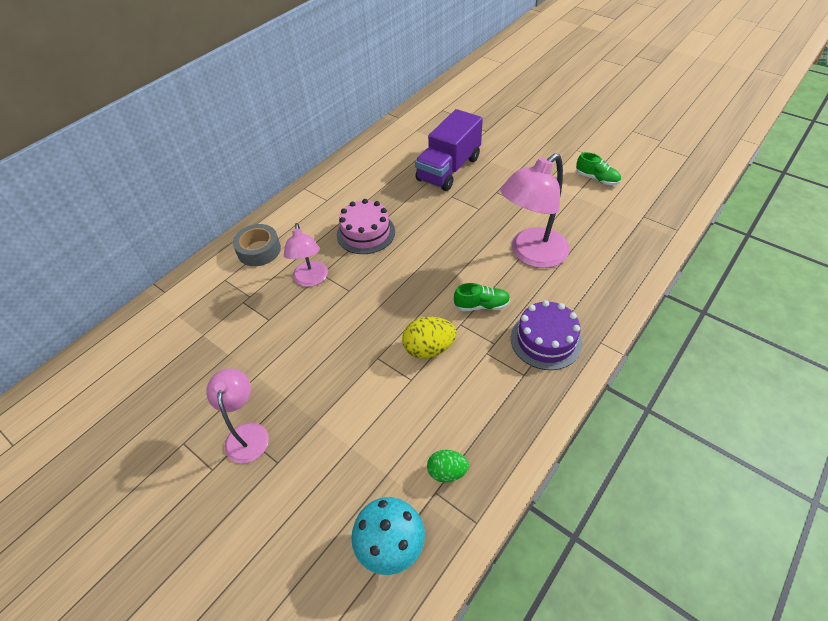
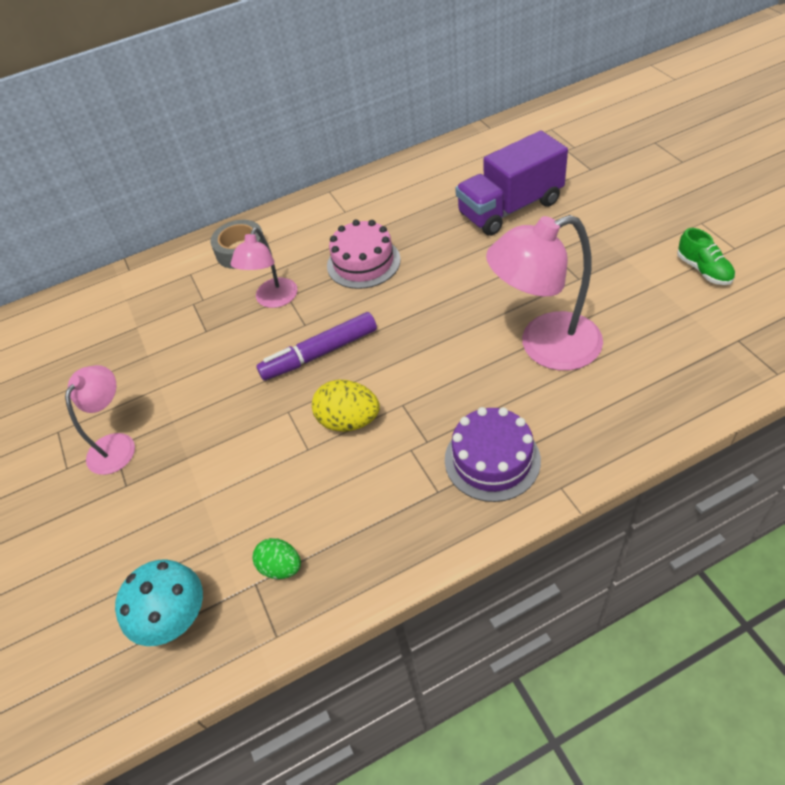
camera: 30 degrees right, 0 degrees up
green shoe [454,283,510,311] -> none
none -> purple marker [256,312,377,381]

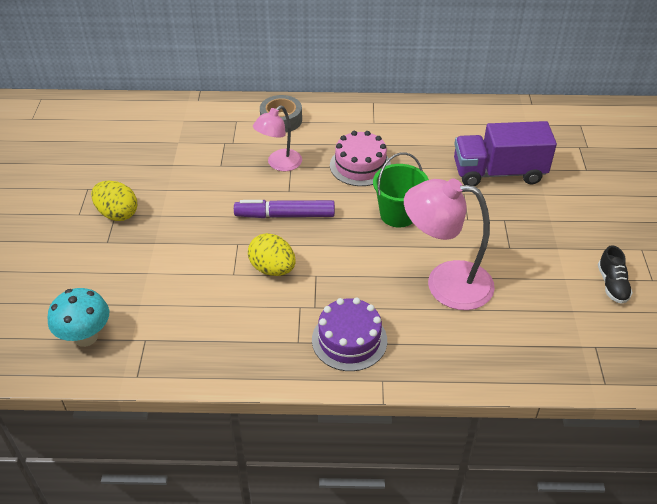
camera: 20 degrees right, 5 degrees down
pink lamp [65,365,135,475] -> yellow egg [91,181,137,221]
green egg [252,538,301,579] -> none
green shoe [677,228,735,285] -> black shoe [598,245,633,304]
none -> green bucket [373,152,429,227]

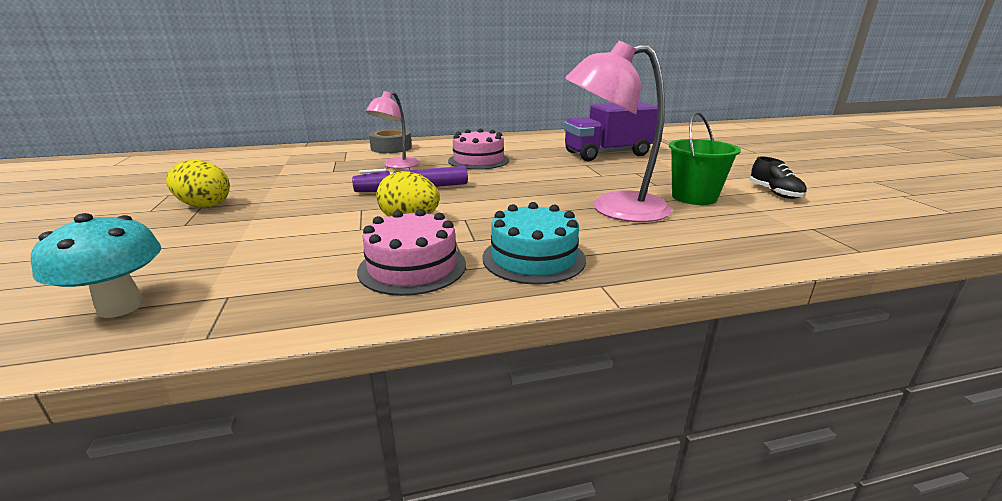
camera: 15 degrees left, 20 degrees down
purple cake [312,297,387,371] -> turquoise cake [483,202,586,285]
green bucket [373,152,429,227] -> green bucket moved to [669,112,741,205]
none -> pink cake [357,209,466,296]

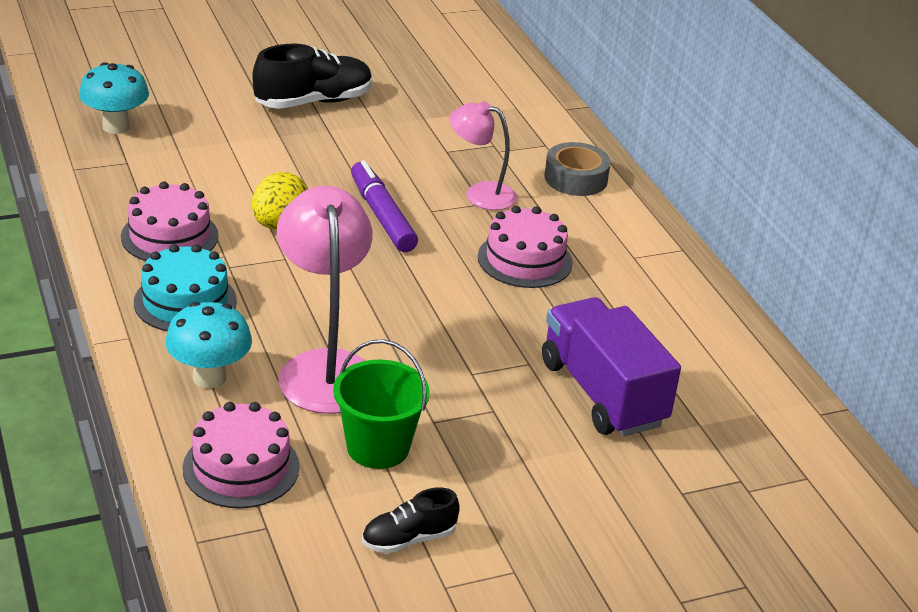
camera: 80 degrees right, 10 degrees up
yellow egg [166,160,230,208] -> black shoe [252,44,372,109]
none -> turquoise mushroom [165,302,252,389]
none -> pink cake [182,402,300,508]

